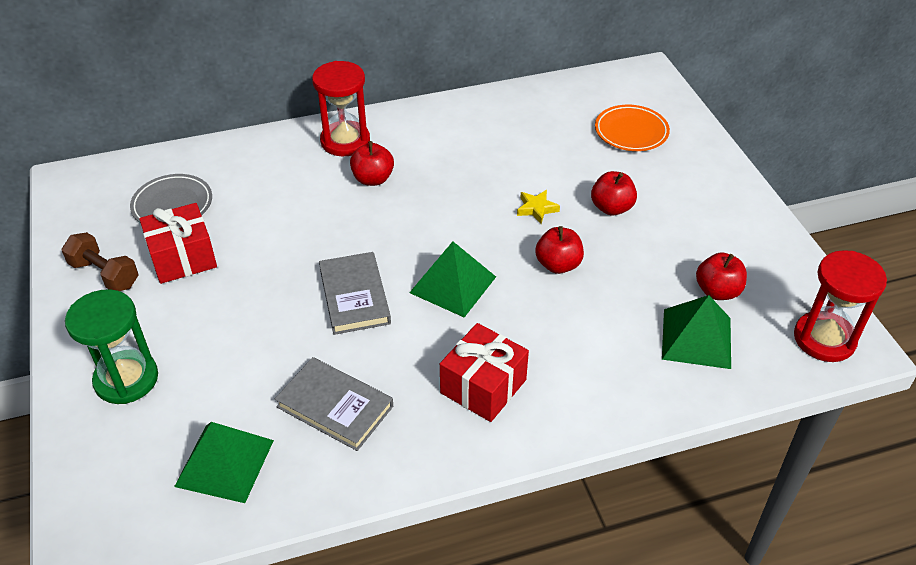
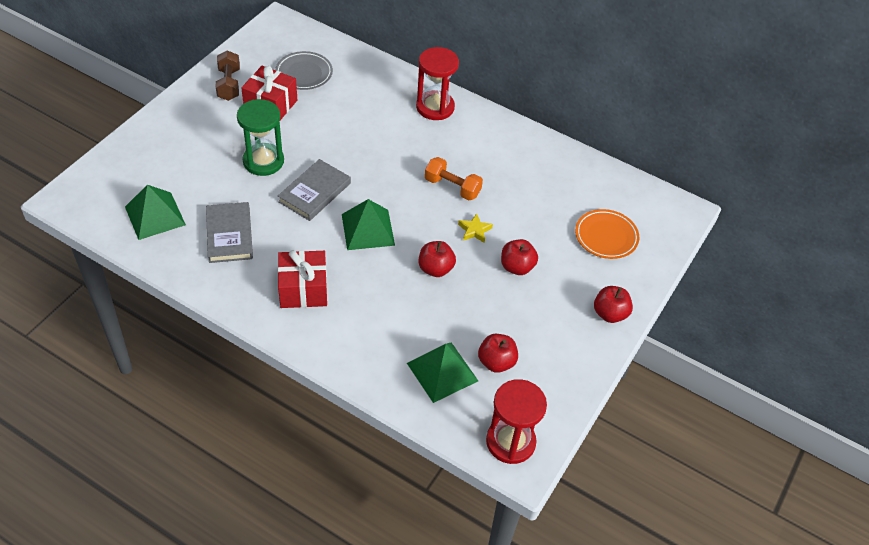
camera: 45 degrees right, 5 degrees up
green hourglass [65,289,158,404] -> green hourglass moved to [237,99,284,176]
red apple [350,141,394,186] -> red apple moved to [594,286,633,323]
none -> orange dumbbell [425,157,483,200]

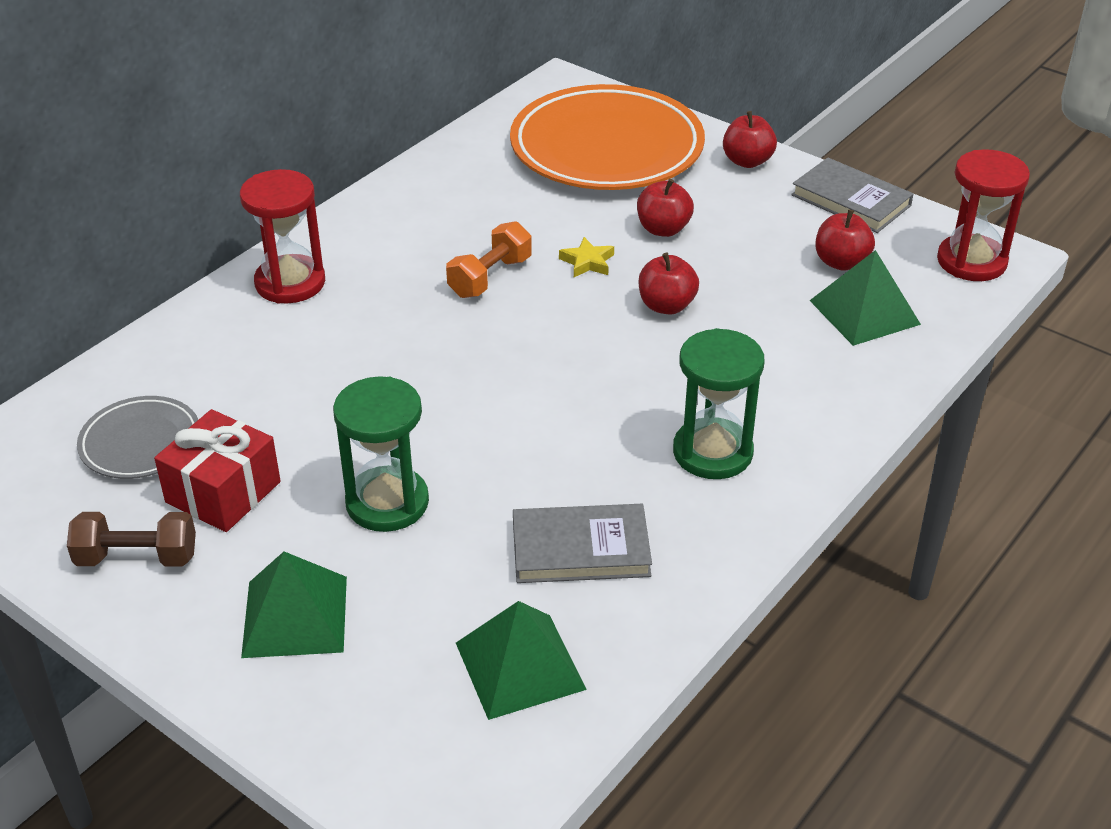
camera: 80 degrees left, 10 degrees down
grey book [278,159,351,221] -> grey book moved to [791,158,913,233]
red gift [278,250,327,308] -> green hourglass [673,328,765,479]
green pyramid [342,199,395,250] -> green pyramid moved to [241,552,347,658]
orange plate [575,209,639,259] -> orange plate [510,84,705,190], size x2.05

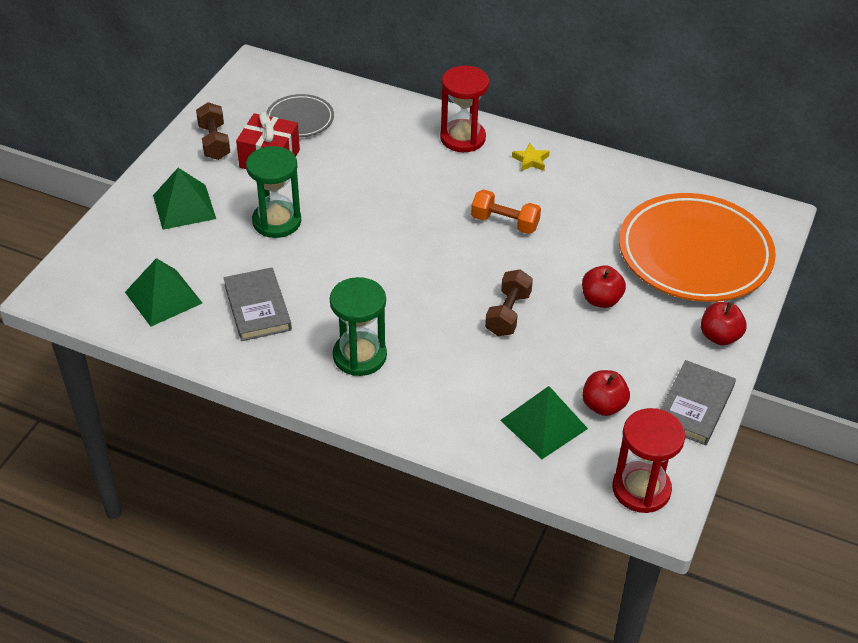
camera: 75 degrees right, 5 degrees up
yellow star [559,237,614,277] -> yellow star moved to [512,143,550,171]
red apple [639,253,699,315] -> brown dumbbell [485,269,533,336]

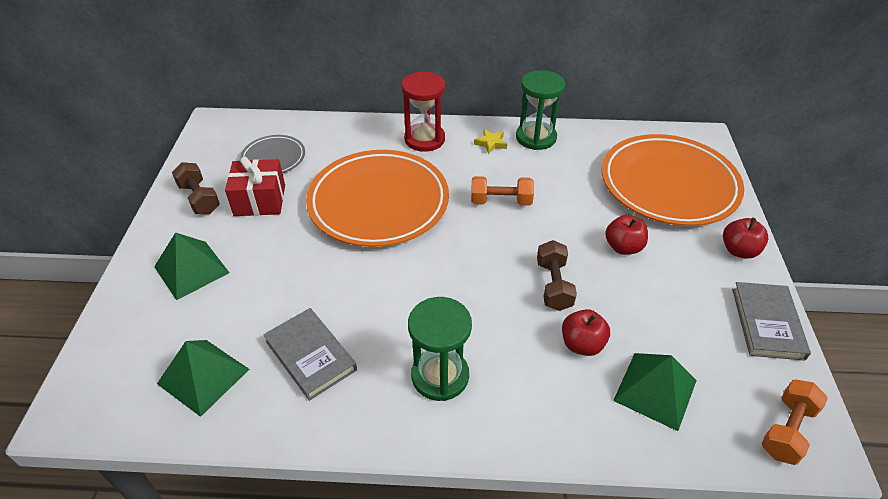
camera: 20 degrees left, 0 degrees up
green hourglass [246,146,301,238] -> green hourglass moved to [516,70,565,150]
red apple [582,370,630,416] -> red apple moved to [562,309,610,356]
red hourglass [612,408,685,513] -> orange dumbbell [762,379,828,465]
none -> orange plate [306,150,449,247]

